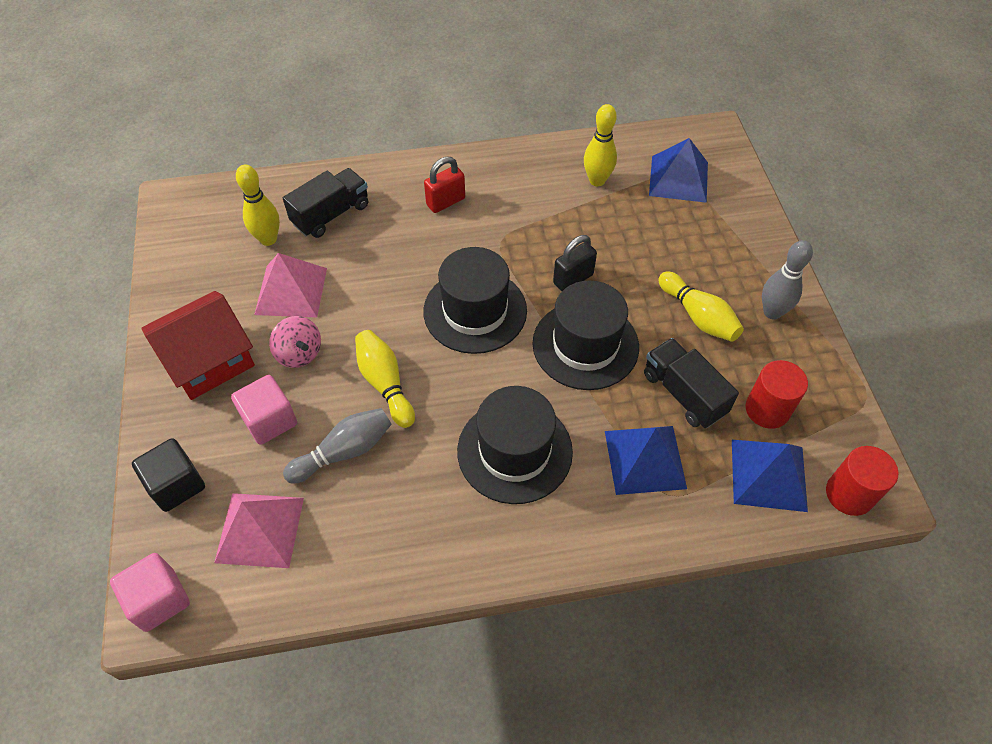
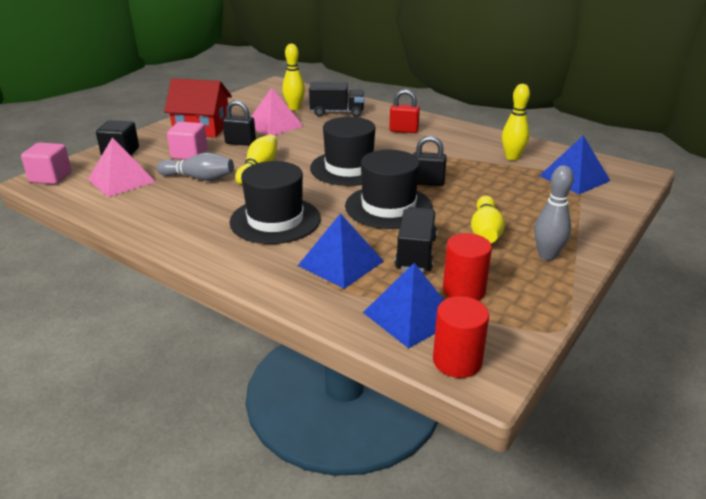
camera: 45 degrees right, 25 degrees down
pink spinning top [269,316,321,368] -> black padlock [223,100,256,146]

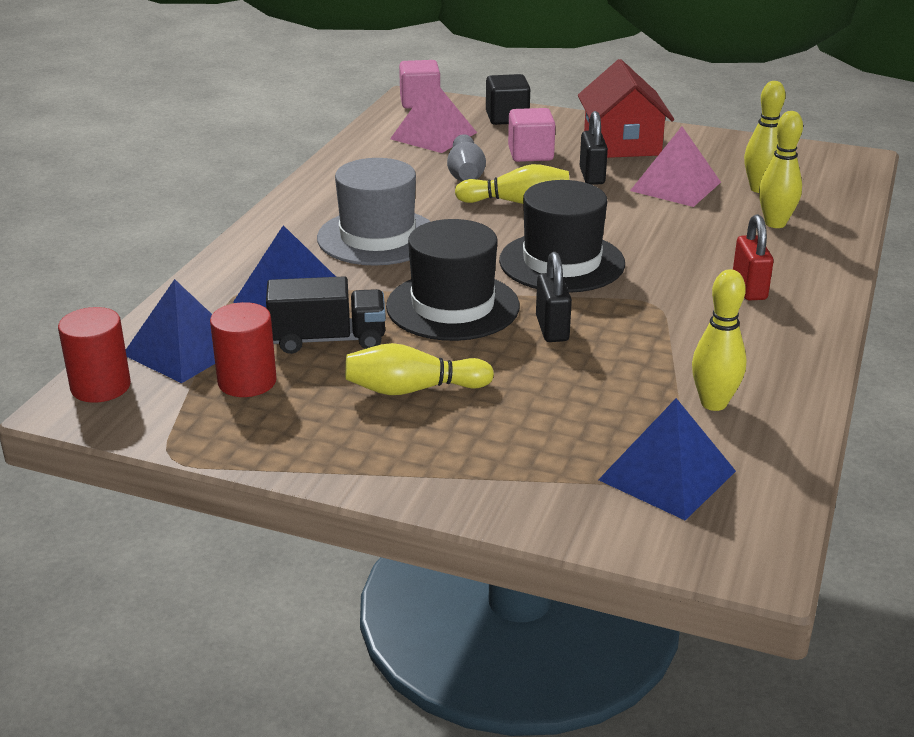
camera: 75 degrees right, 0 degrees up
black hat [229,161,321,244] -> grey hat [317,158,431,266]
black truck [309,82,364,117] -> yellow bowling pin [759,111,803,228]
grey bowling pin [534,166,574,260] -> none

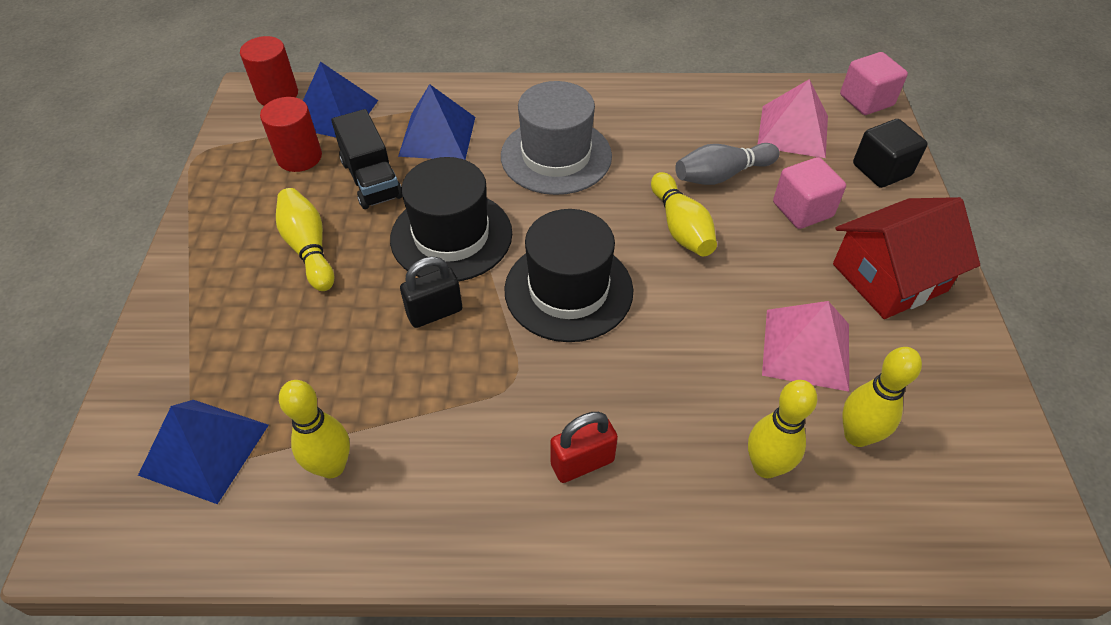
camera: 70 degrees right, 20 degrees up
black padlock [580,111,608,185] -> none

